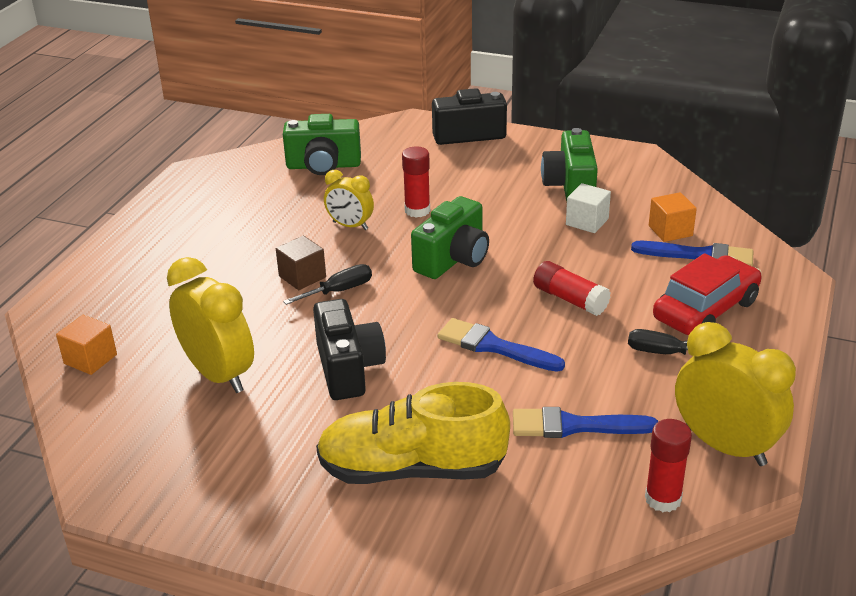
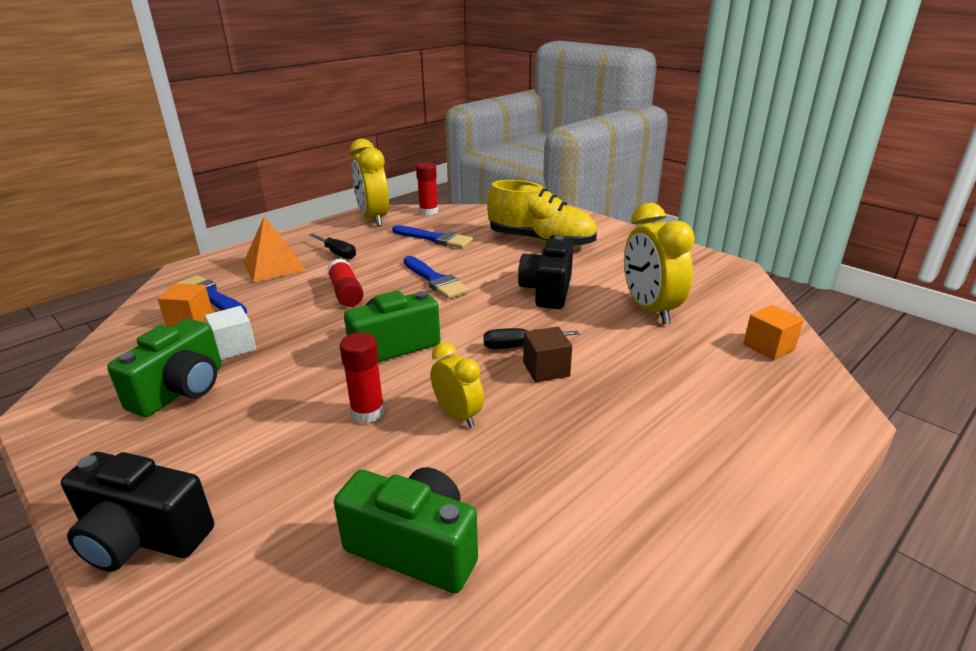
camera: 155 degrees left, 5 degrees down
red car [653,253,762,335] -> orange pyramid [243,217,307,283]

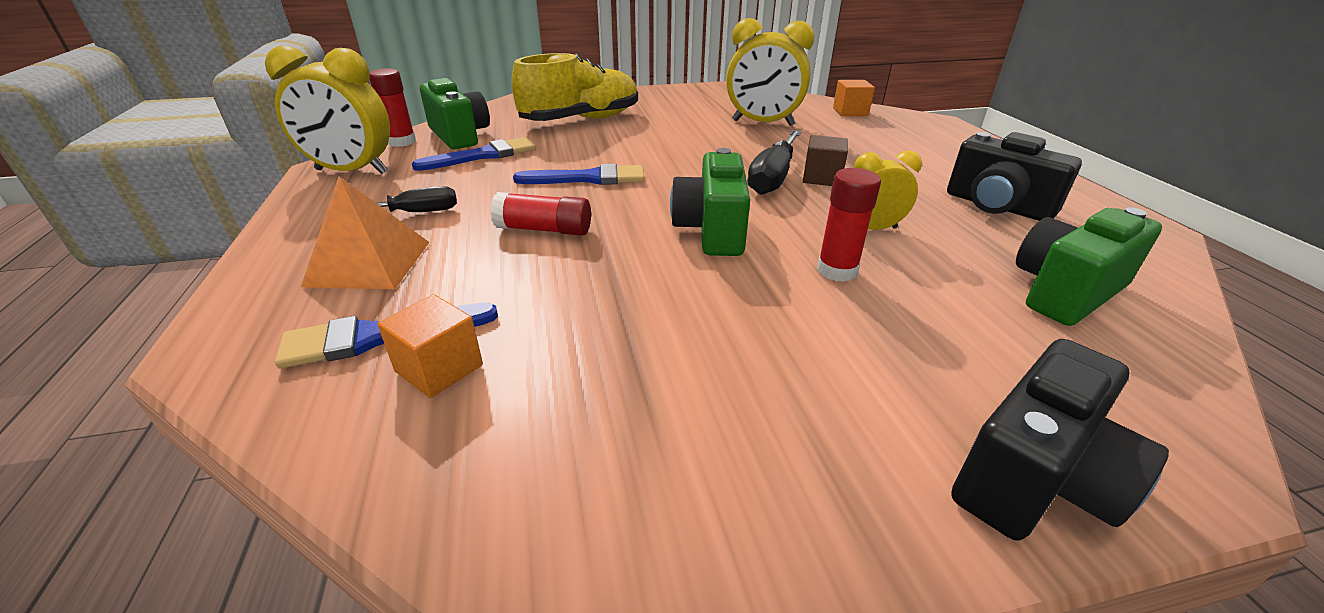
camera: 60 degrees left, 5 degrees up
green camera [107,319,221,417] -> green camera moved to [420,78,490,149]
white cube [205,306,256,360] -> none
black screwdriver [483,328,579,349] -> black screwdriver [747,130,801,195], size x1.55
black camera [518,235,573,309] -> black camera moved to [947,132,1082,221]

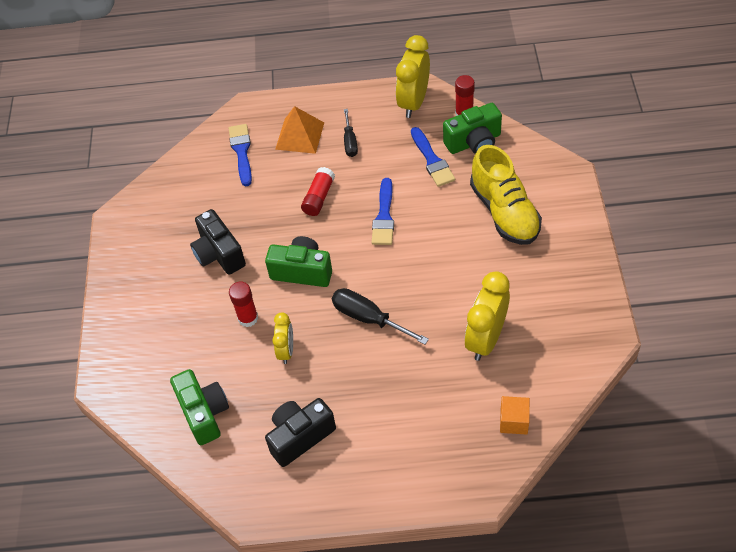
camera: 105 degrees right, 20 degrees up
orange cube [377,294,483,398] -> none
brown cube [803,135,848,186] -> none
black camera [951,339,1169,541] -> black camera moved to [190,209,246,275]

